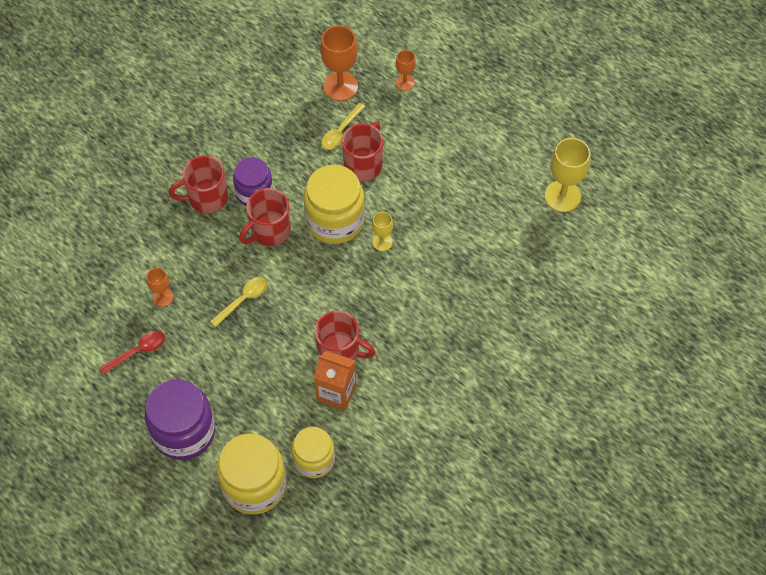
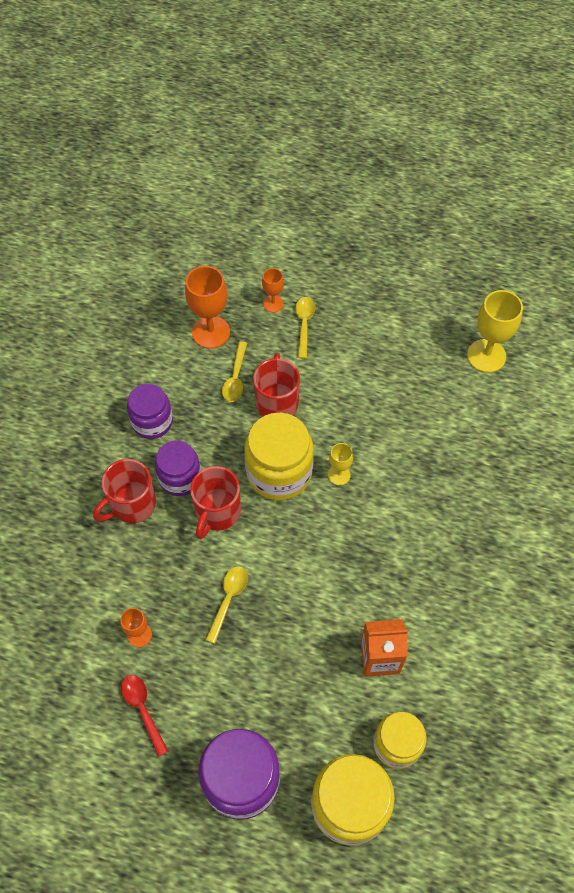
camera: 25 degrees left, 0 degrees up
red spoon [100,331,165,374] -> red spoon turned 60 degrees counterclockwise [121,675,168,757]
red mug [315,311,376,361] -> none
none -> purple jar [127,383,173,439]
none -> yellow spoon [295,297,315,359]

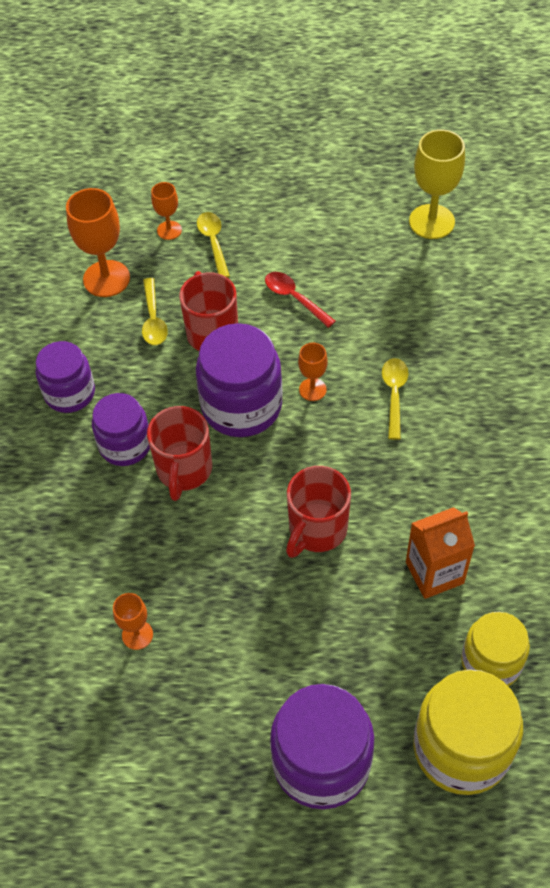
camera: 15 degrees left, 5 degrees down
red mug [93,459,156,523] -> red mug moved to [286,466,351,558]
red spoon [121,675,168,757] -> red spoon moved to [265,272,336,328]
yellow spoon [206,566,248,643] -> yellow spoon moved to [382,358,408,440]
yellow jar [244,413,314,500] -> purple jar [196,323,283,437]
yellow goblet [328,443,353,485] -> orange goblet [298,343,328,401]

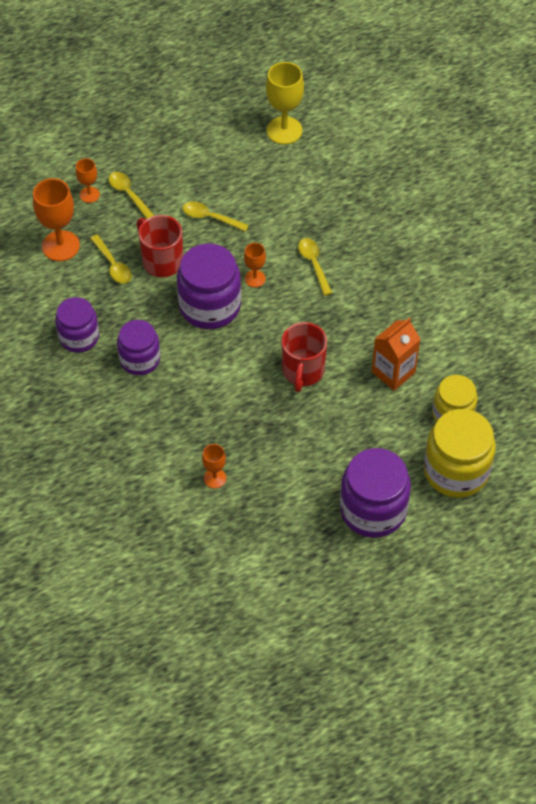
camera: 25 degrees left, 0 degrees up
red mug [147,406,212,501] -> none
red spoon [265,272,336,328] -> yellow spoon [183,202,249,232]

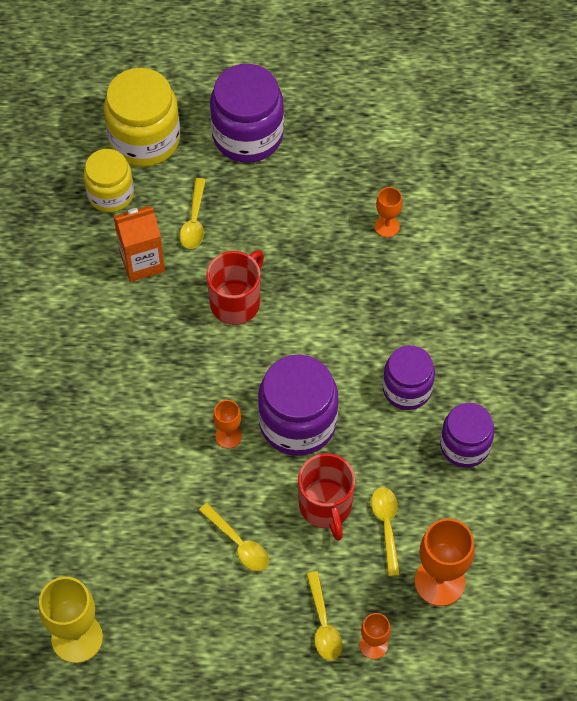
camera: 155 degrees left, 5 degrees up
yellow spoon [298,238,332,296] -> yellow spoon moved to [179,178,206,249]

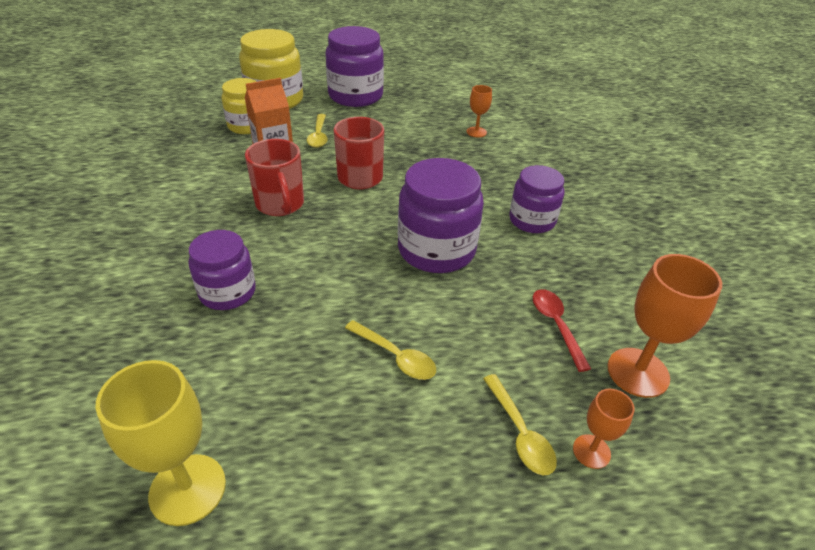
camera: 10 degrees left, 20 degrees down
orange goblet [213,400,242,449] -> none
red mug [298,453,355,541] -> red mug moved to [245,139,304,216]
yellow spoon [371,487,400,576] -> red spoon [533,289,591,372]
purple jar [440,403,495,468] -> purple jar moved to [188,230,256,310]

